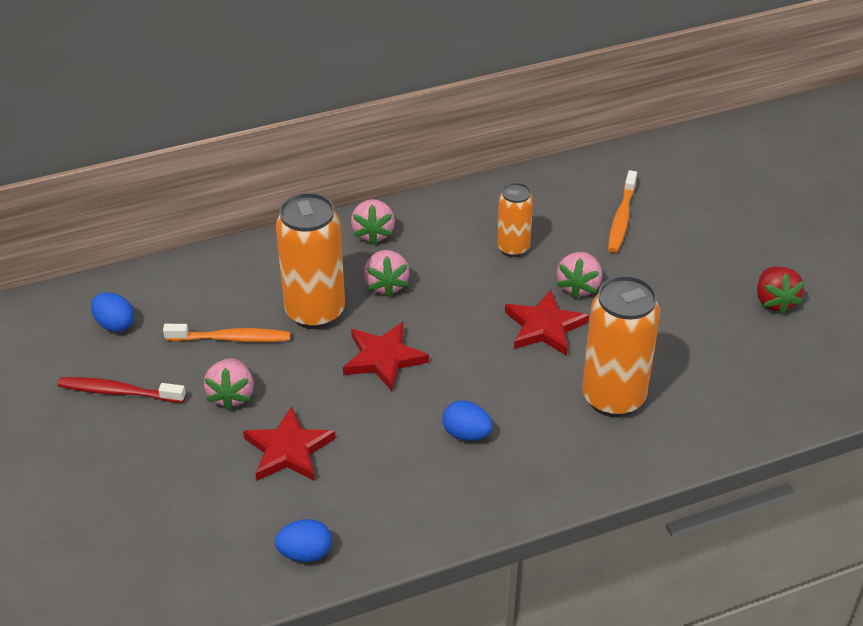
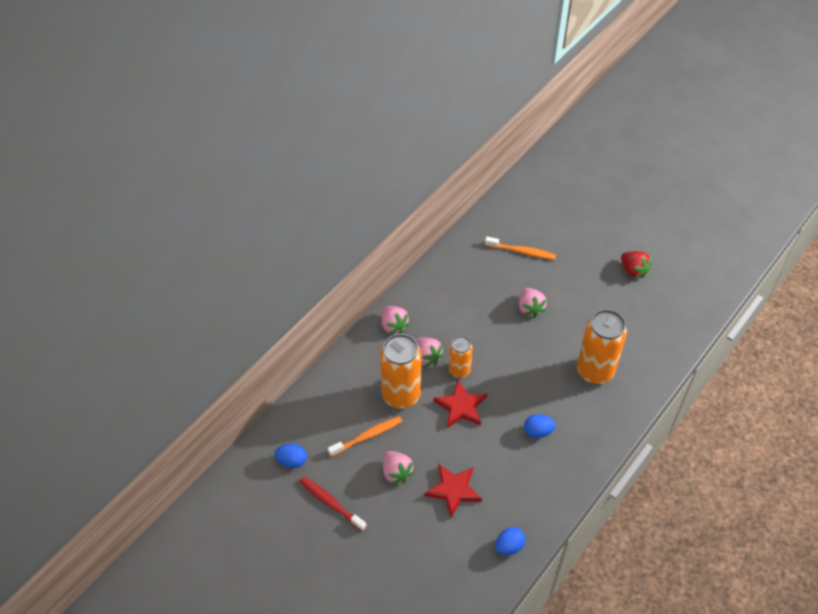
camera: 30 degrees left, 10 degrees up
red toothbrush [58,377,186,403] -> red toothbrush turned 60 degrees clockwise [299,477,367,532]
orange can [497,182,533,257] -> orange can moved to [449,336,473,378]
red star [505,289,589,356] -> none
orange toothbrush [608,170,637,253] -> orange toothbrush turned 60 degrees counterclockwise [485,237,556,260]

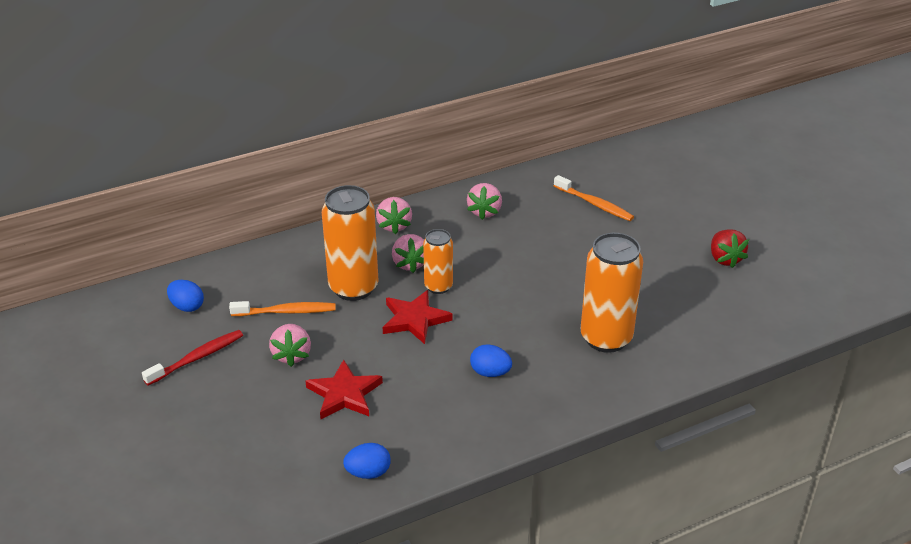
camera: 25 degrees right, 15 degrees down
red toothbrush [299,477,367,532] -> red toothbrush turned 75 degrees clockwise [142,330,243,386]
pink strawberry [519,288,547,318] -> pink strawberry moved to [467,183,502,220]

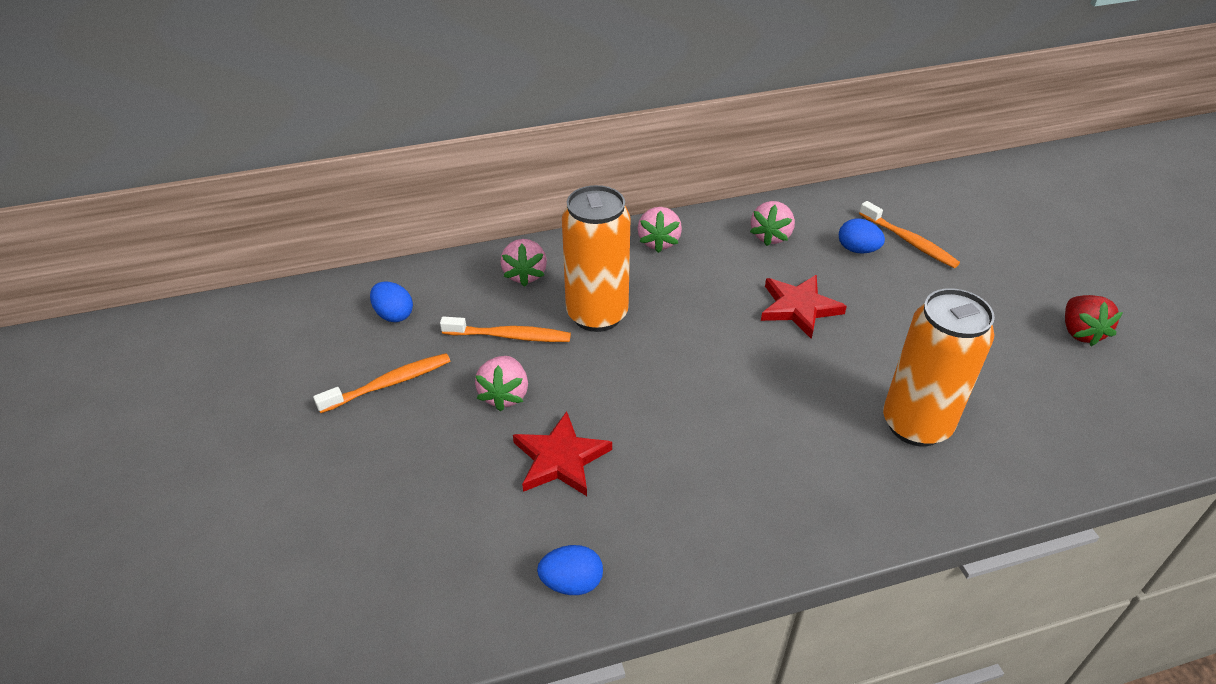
camera: 10 degrees right, 5 degrees up
red toothbrush [142,330,243,386] -> orange toothbrush [313,353,450,413]
red star [383,290,453,344] -> red star moved to [761,275,847,339]
pink strawberry [392,234,424,273] -> pink strawberry moved to [500,239,547,287]
orange can [423,229,453,294] -> none
blue egg [470,344,512,377] -> blue egg moved to [839,219,885,254]

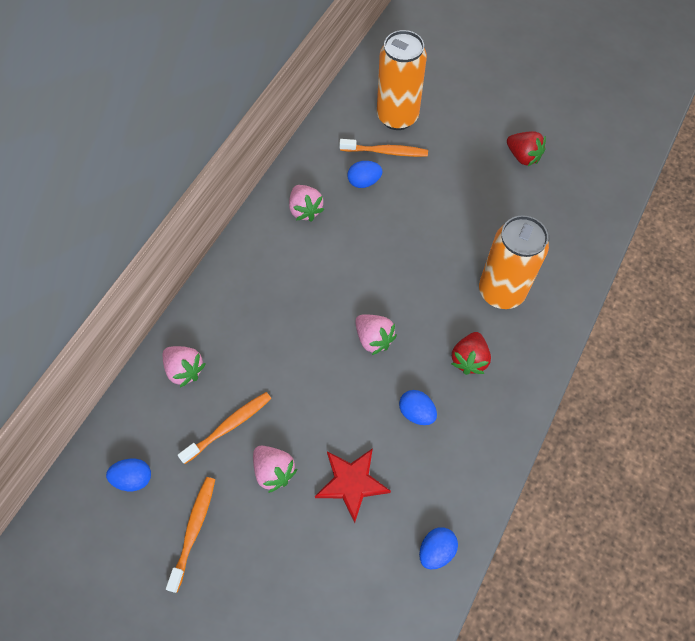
camera: 45 degrees left, 20 degrees up
orange can [562,185,631,332] -> orange can moved to [377,30,427,130]
pink strawberry [638,207,682,253] -> pink strawberry moved to [355,315,397,355]
red star [761,275,847,339] -> none
none -> blue egg [399,390,437,425]
none -> red strawberry [451,332,491,375]

